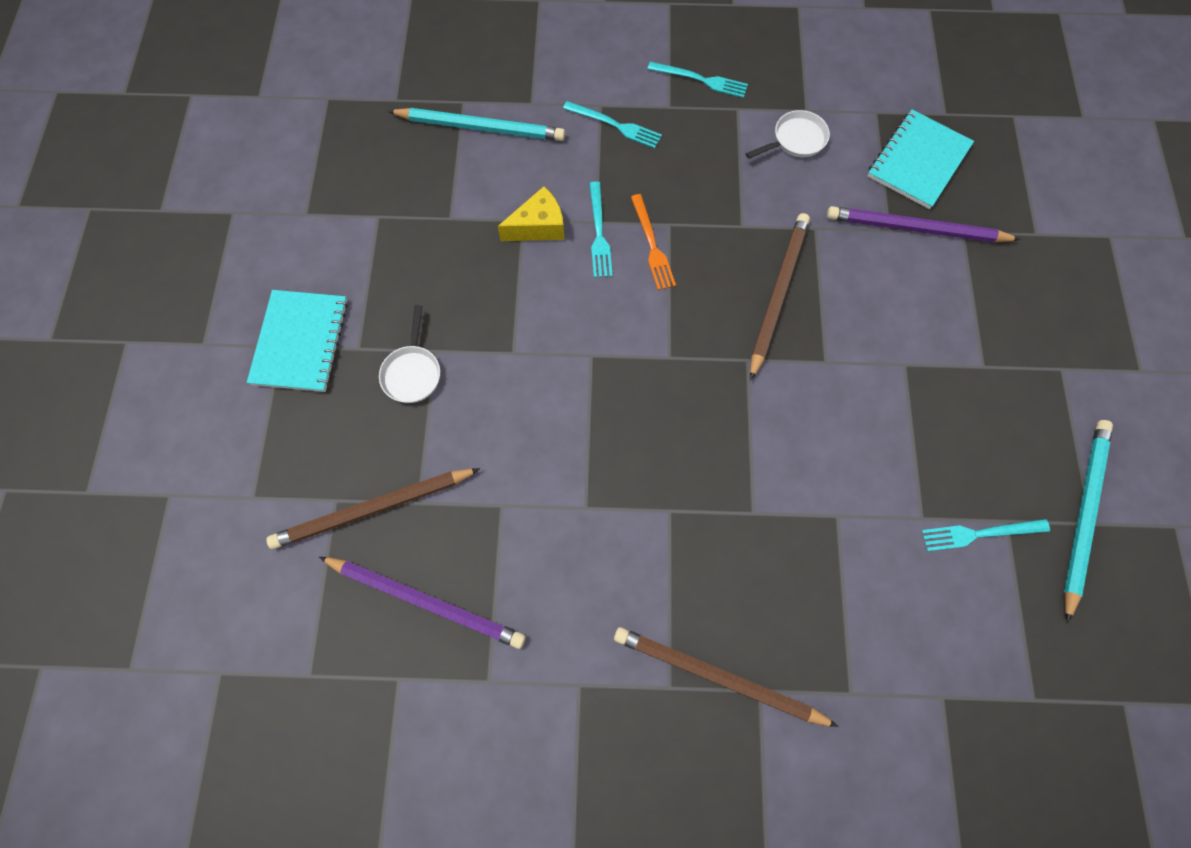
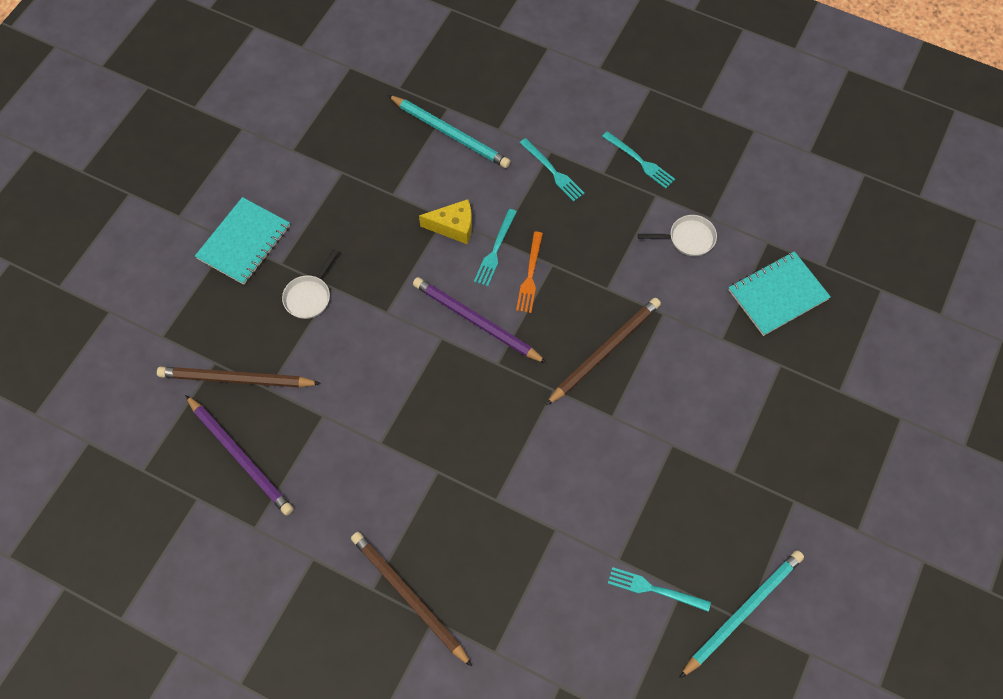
camera: 25 degrees right, 5 degrees down
purple pencil [827,206,1021,243] -> purple pencil moved to [413,277,547,363]

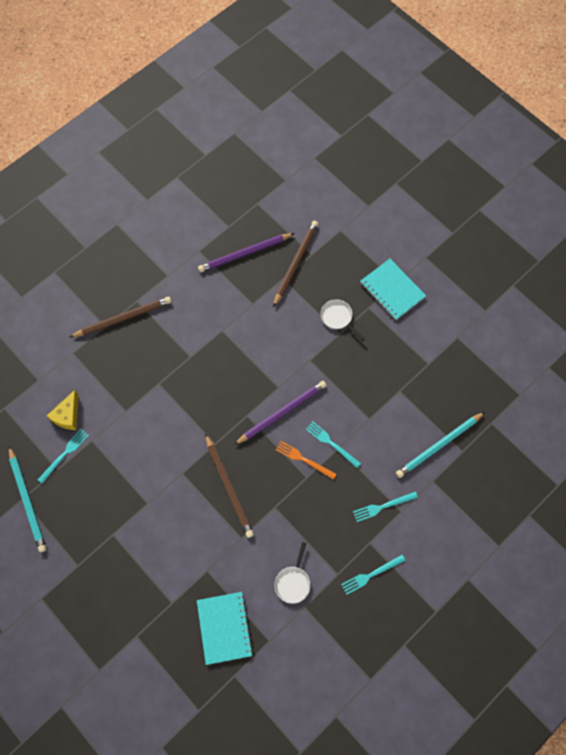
camera: 110 degrees right, 5 degrees up
yellow cheese [419,199,472,244] -> yellow cheese moved to [47,390,79,430]

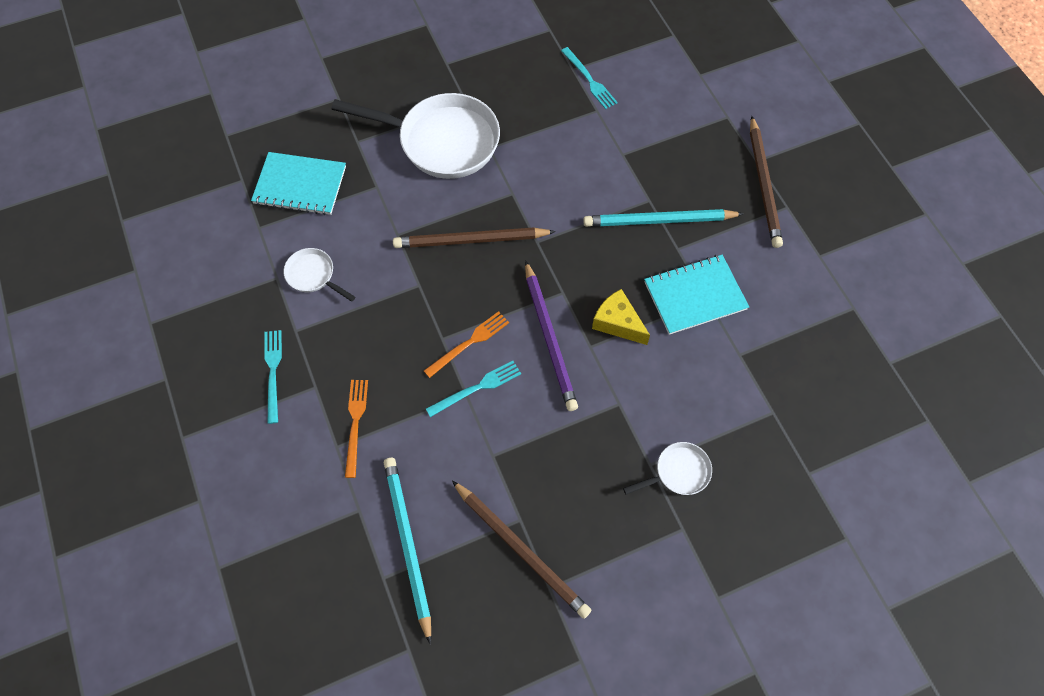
camera: 110 degrees right, 5 degrees down
turquoise pencil [9,446,46,552] -> turquoise pencil moved to [583,209,743,227]
yellow cheese [47,390,79,430] -> yellow cheese moved to [592,289,650,345]
purple pencil [198,233,295,272] -> none
brown pencil [273,221,318,307] -> brown pencil moved to [452,481,591,619]
turquoise fork [353,491,418,522] -> orange fork [345,380,368,478]
turquoise notebook [360,259,426,320] -> turquoise notebook moved to [644,255,749,335]
none -> white pan [331,93,500,179]

